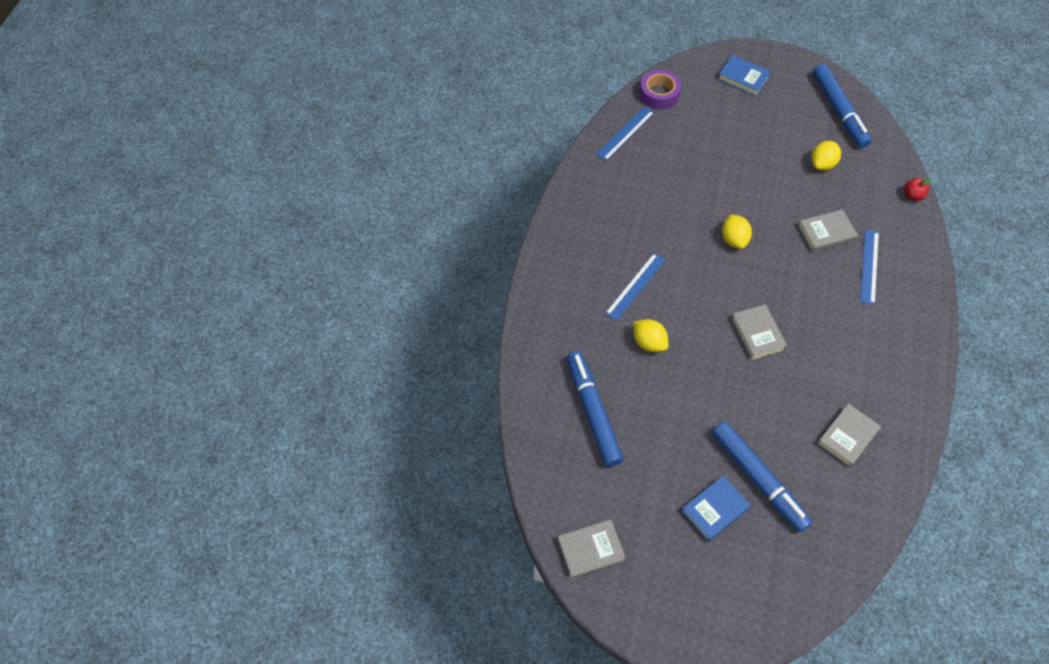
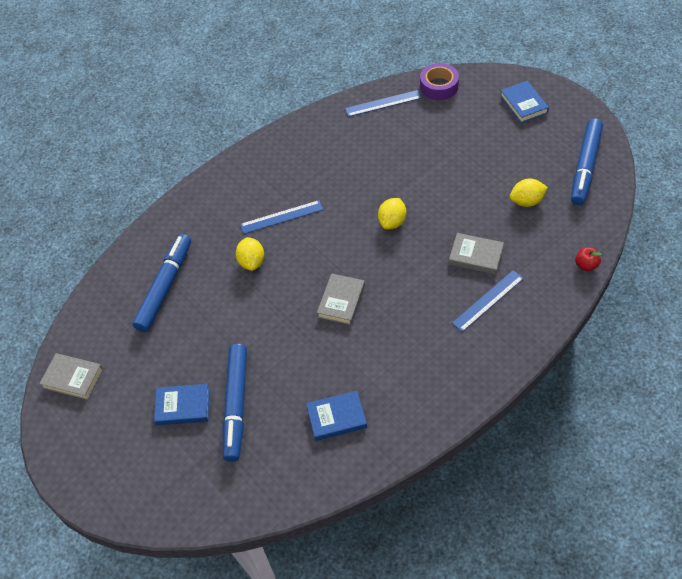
camera: 40 degrees right, 5 degrees down
grey book [817,403,881,468] -> blue book [306,391,367,441]

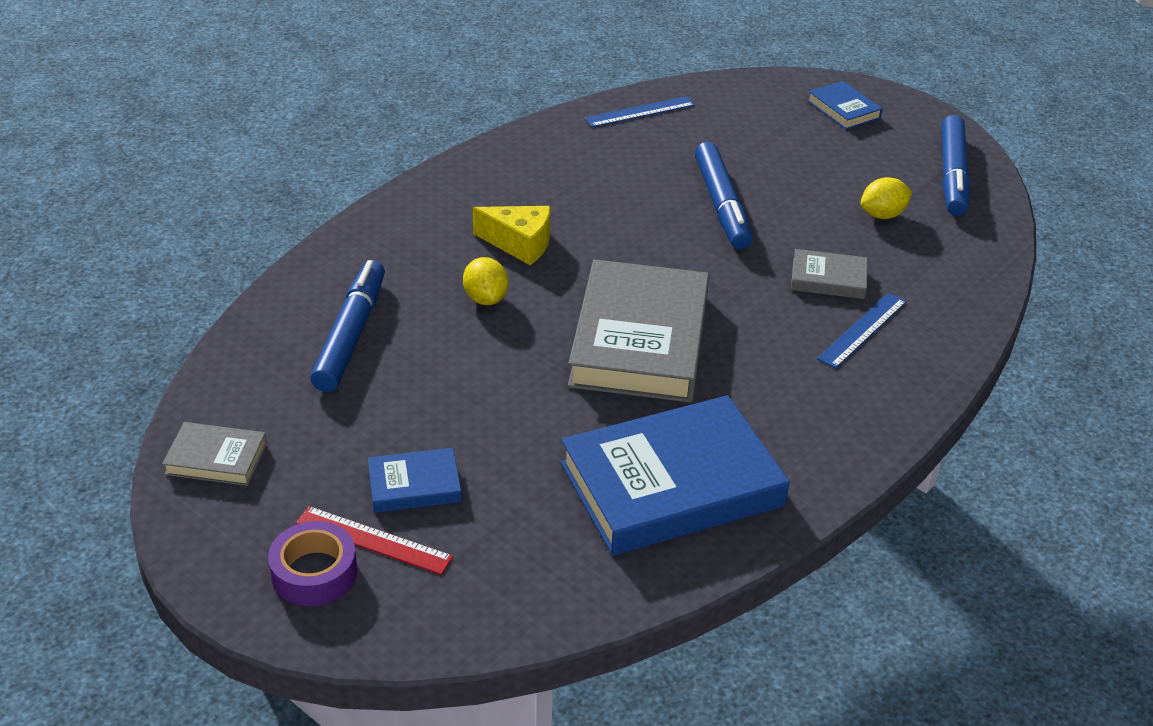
camera: 15 degrees left, 15 degrees down
blue marker [222,344,247,462] -> blue marker moved to [695,142,752,250]
blue ruler [240,200,323,234] -> yellow cheese [473,206,550,265]
blue book [306,391,367,441] -> blue book [561,395,790,556], size x2.18
grey book [317,273,365,325] -> grey book [568,260,710,403], size x2.18
yellow lemon [378,198,406,229] -> none
purple tape [420,63,459,100] -> purple tape moved to [268,521,357,606]
red apple [575,247,602,271] -> none
none -> red ruler [296,506,453,575]

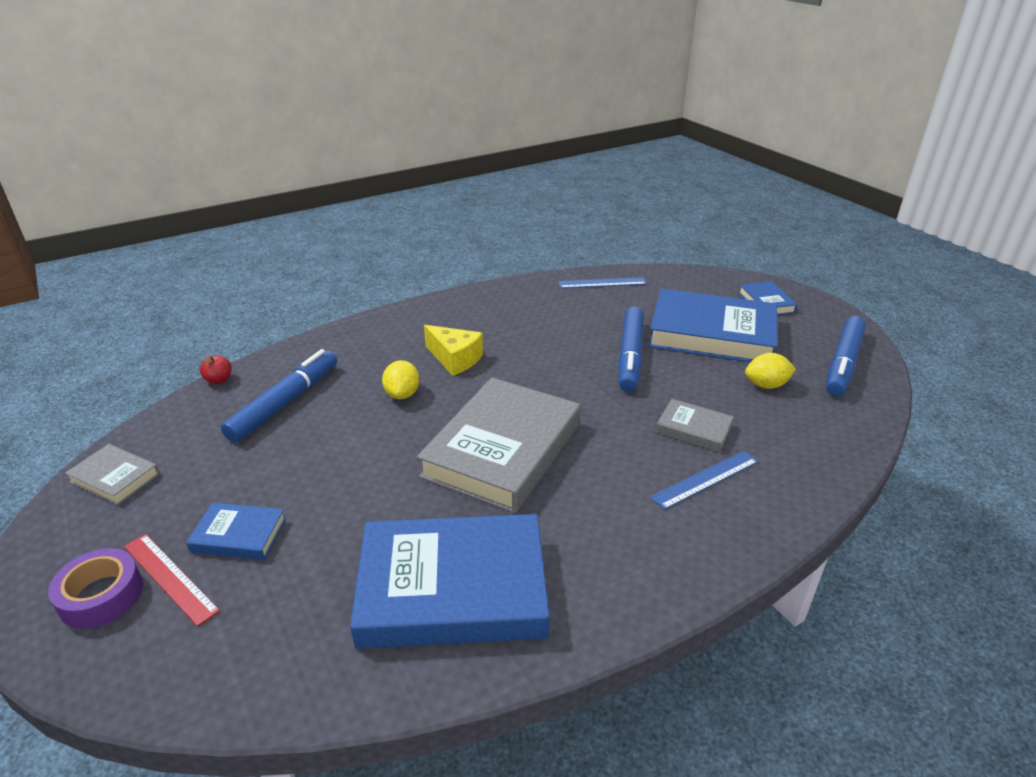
camera: 20 degrees right, 5 degrees down
none -> red apple [200,355,232,384]
none -> blue book [648,289,777,362]

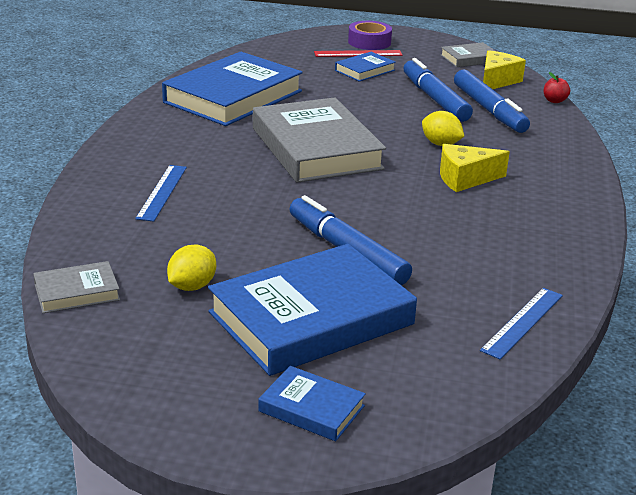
camera: 130 degrees right, 5 degrees down
grey book [656,399,734,452] -> grey book moved to [33,261,120,313]
blue marker [826,316,866,396] -> blue marker moved to [403,58,473,122]
none -> yellow cheese [483,50,526,89]

